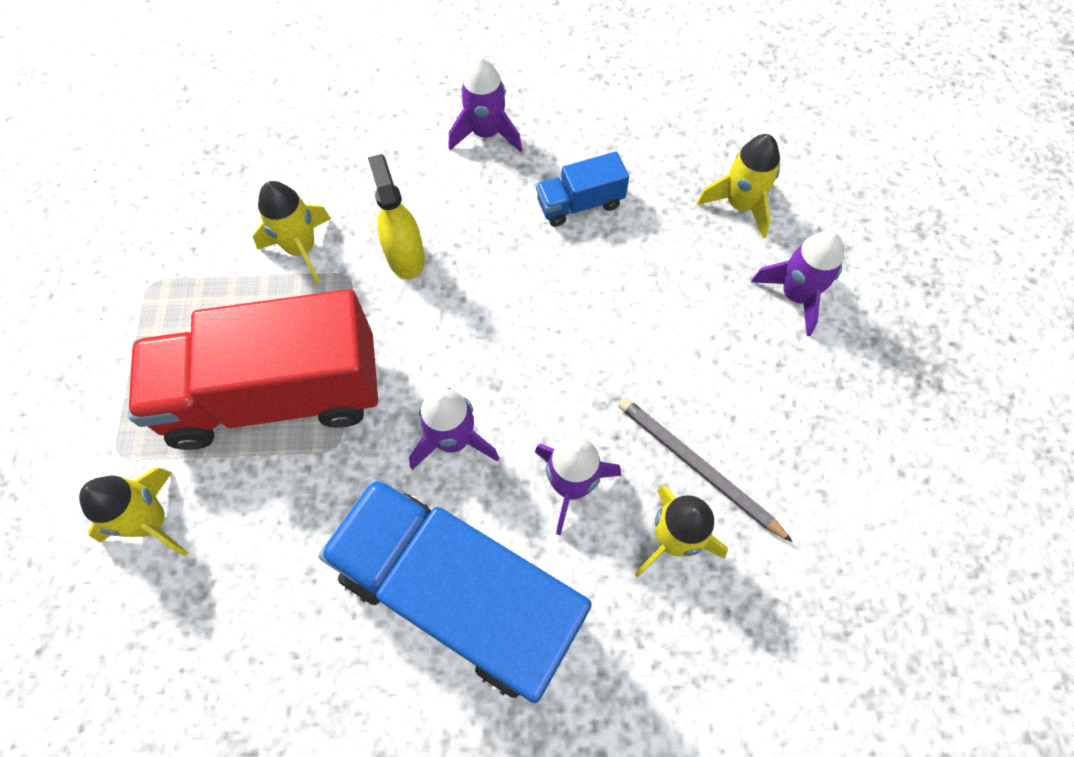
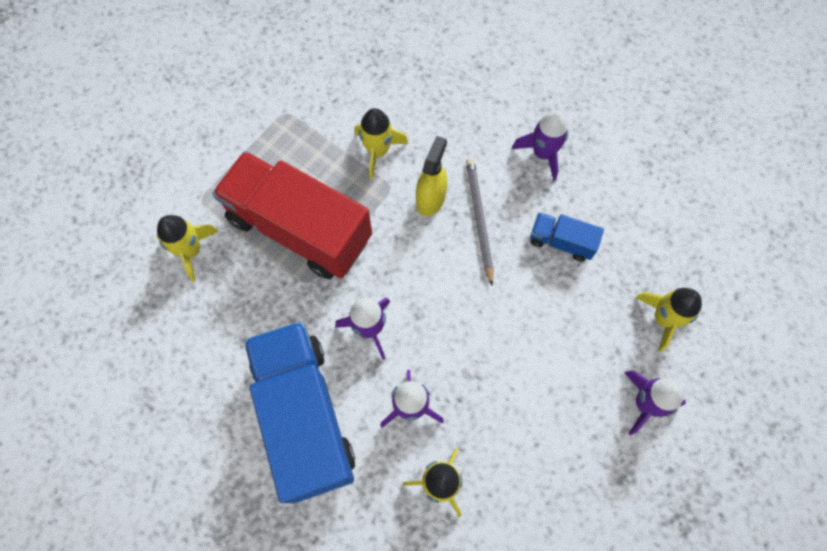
camera: 40 degrees right, 5 degrees up
grey pencil [618,397,793,542] -> grey pencil moved to [466,158,494,286]

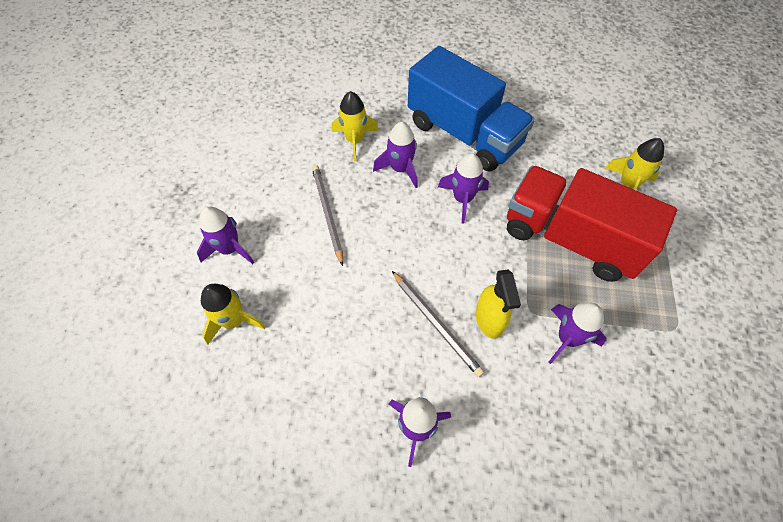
camera: 150 degrees right, 10 degrees down
red truck [212,151,372,279] -> red truck turned 150 degrees counterclockwise [507,166,677,282]
yellow rocket [354,108,408,180] -> purple rocket [548,303,606,364]
blue truck [530,212,604,262] -> none
none -> grey pencil [312,165,343,266]

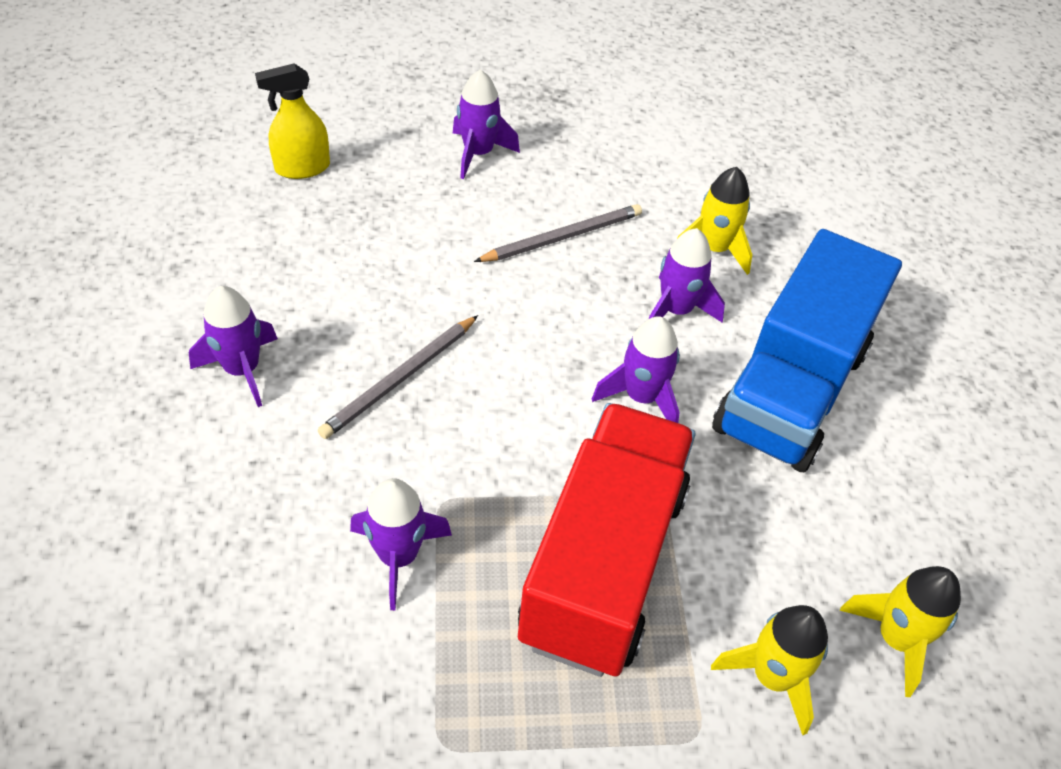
camera: 75 degrees right, 10 degrees down
yellow rocket [201,284,265,345] -> yellow rocket moved to [839,566,961,697]
yellow spray bottle [476,269,521,339] -> yellow spray bottle moved to [255,63,330,179]

